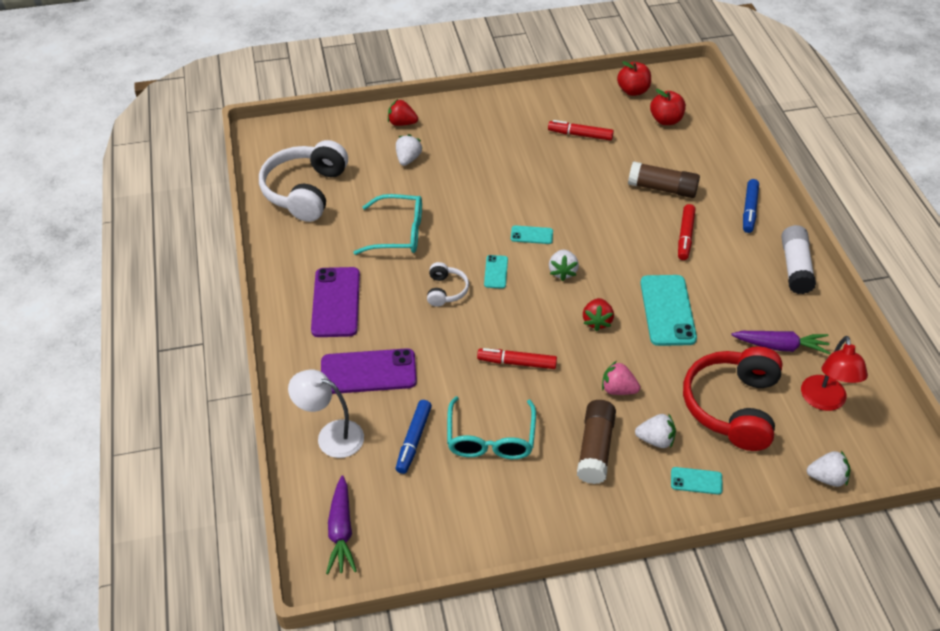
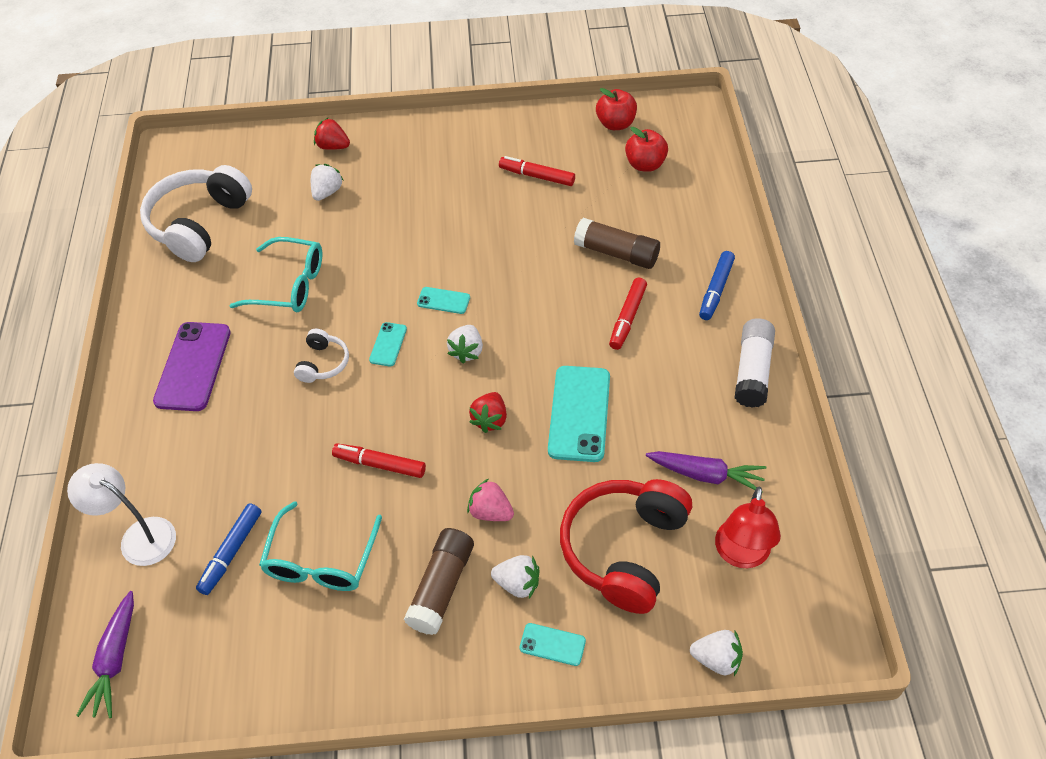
camera: 10 degrees right, 5 degrees up
purple phone [321,348,417,394] -> none

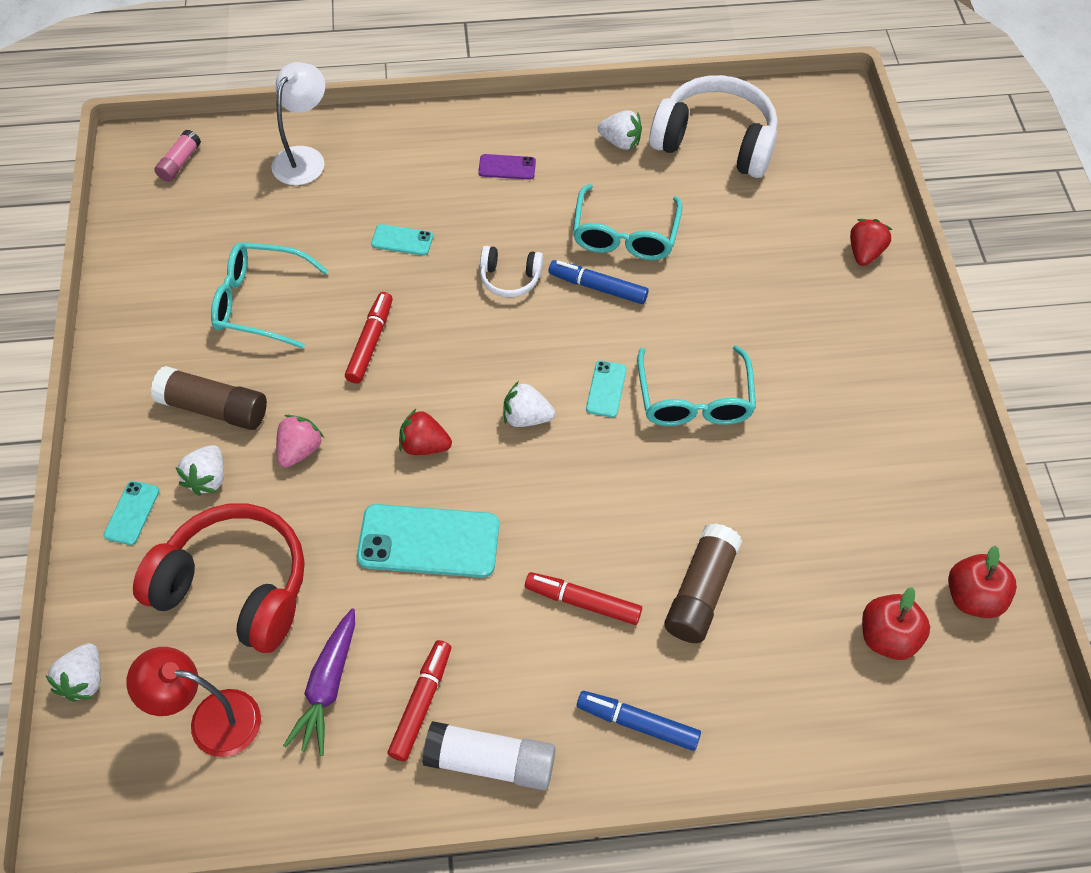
camera: 85 degrees right, 5 degrees up
purple carrot [76,591,134,718] -> pink glue stick [154,130,201,182]
purple phone [153,322,231,411] -> purple phone [478,154,536,180], size x0.50
blue marker [196,503,262,595] -> blue marker moved to [549,260,649,304]
white strawberry [311,164,344,201] -> white strawberry moved to [598,110,642,150]
turquoise phone [369,322,407,366] -> turquoise phone moved to [371,224,433,255]
red marker [499,156,575,186] -> red marker moved to [387,640,451,762]
none -> turquoise glasses [637,345,756,426]

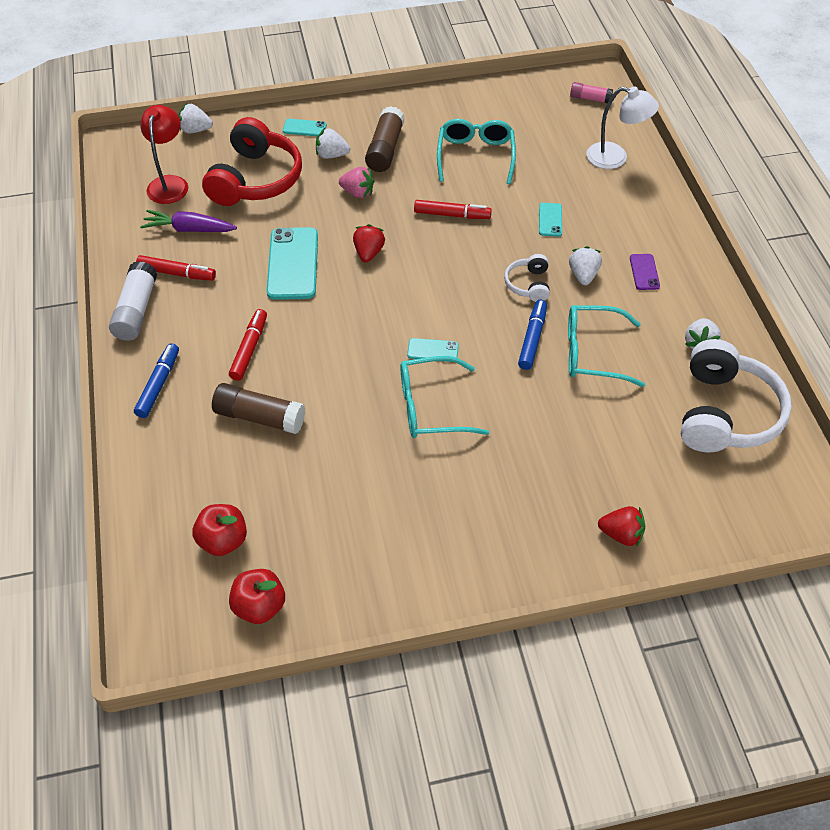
camera: 85 degrees right, 5 degrees down
white strawberry [504,381,555,427] -> white strawberry moved to [569,246,602,285]

